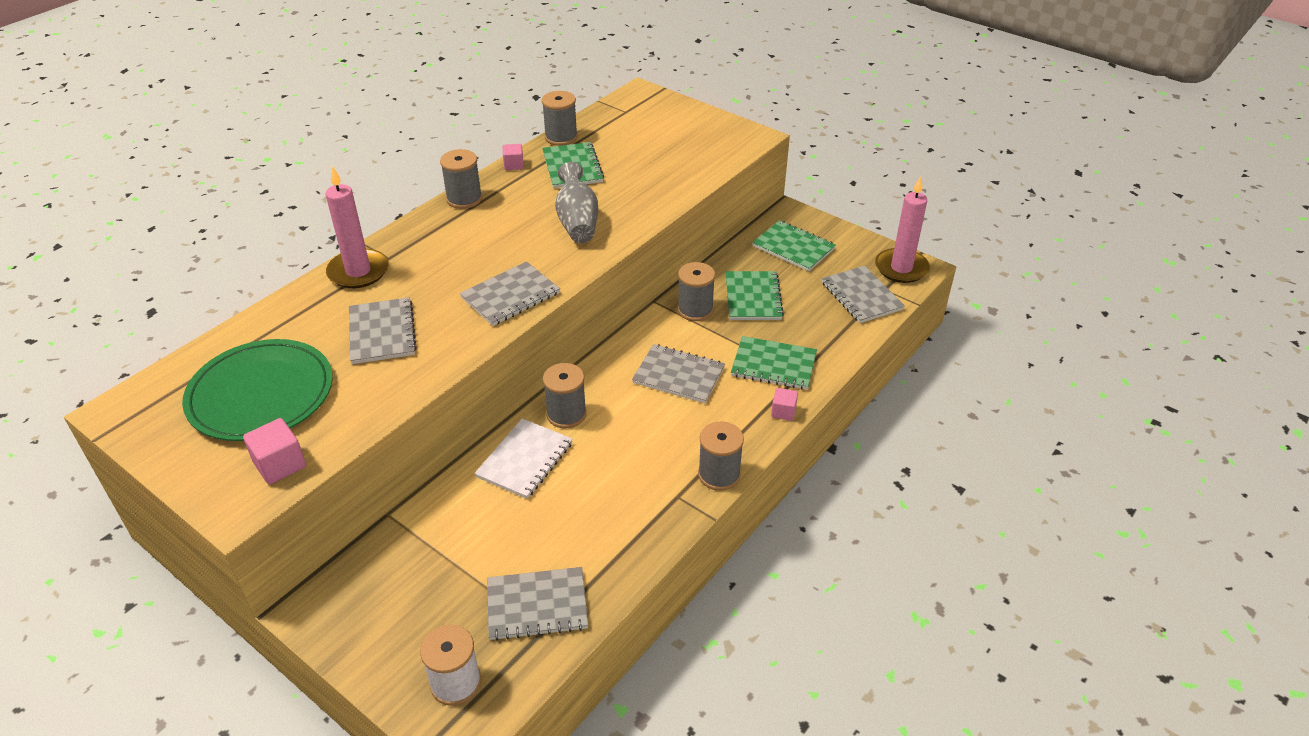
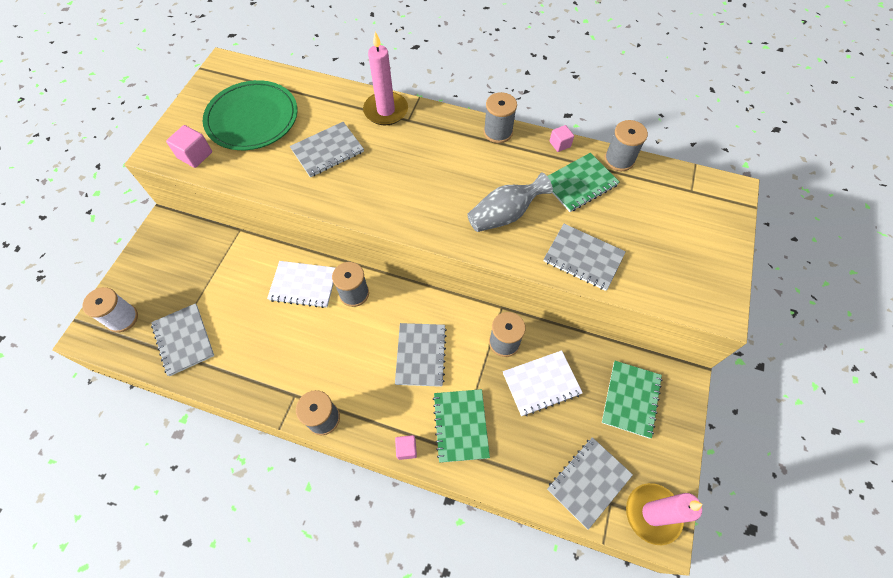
camera: 70 degrees right, 20 degrees up
grey notebook [460,261,560,326] -> grey notebook moved to [544,224,626,291]
green notebook [726,271,784,320] -> white notebook [503,350,583,416]

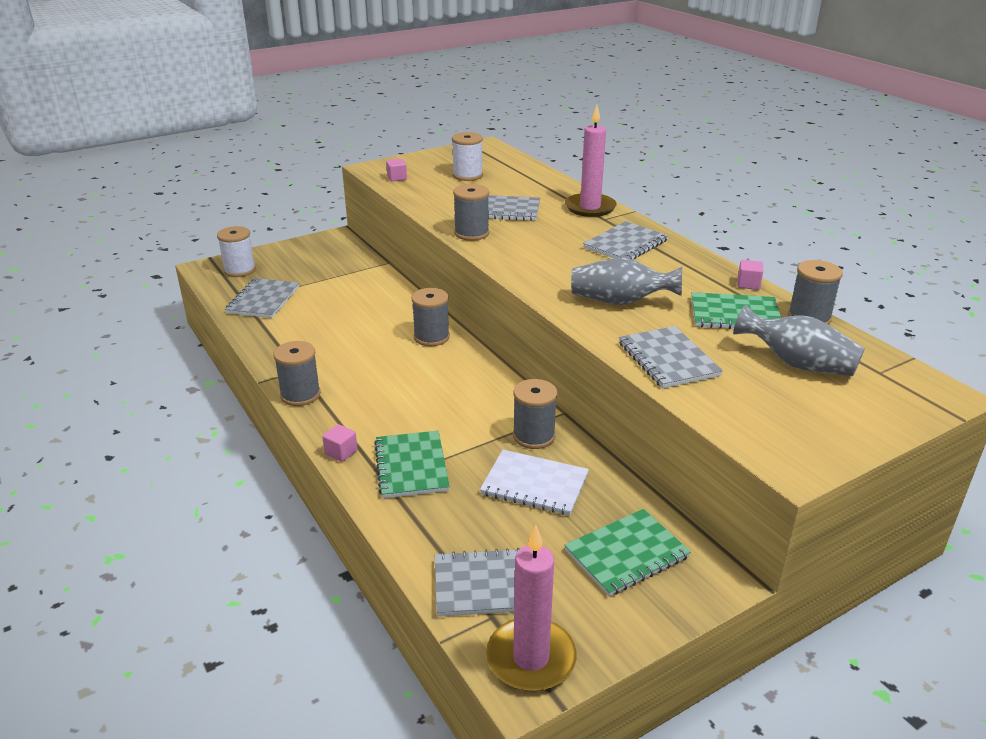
camera: 40 degrees right, 30 degrees down
pink cube [166,125,212,168] -> pink cube [386,159,407,181], size x0.65
green plate [203,80,298,150] -> white spool [452,132,483,181]
white notebook [267,261,335,308] -> none
grey notebook [395,323,447,387] -> grey notebook moved to [583,221,668,260]
green notebook [433,389,490,463] -> green notebook turned 45 degrees counterclockwise [374,431,450,498]
grey spool [484,92,517,143] -> grey spool moved to [453,184,489,241]
none -> grey vase [733,304,865,376]

